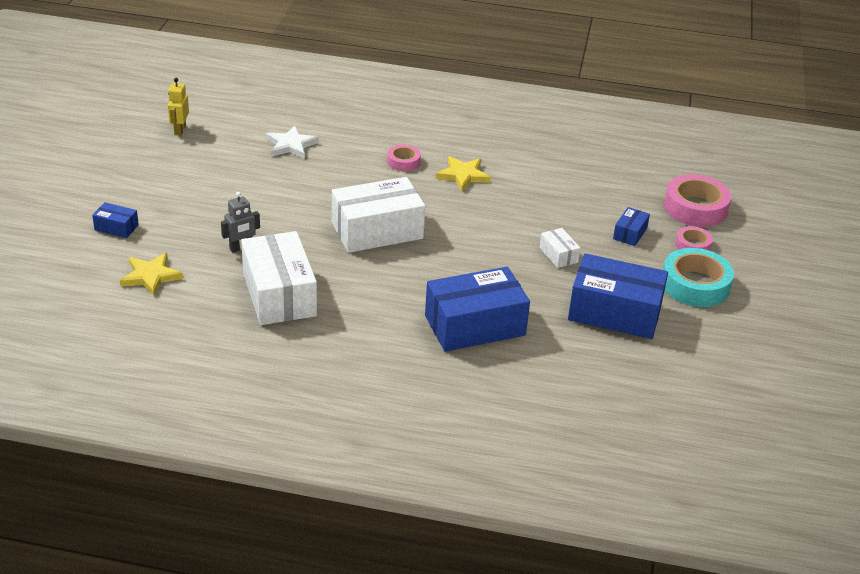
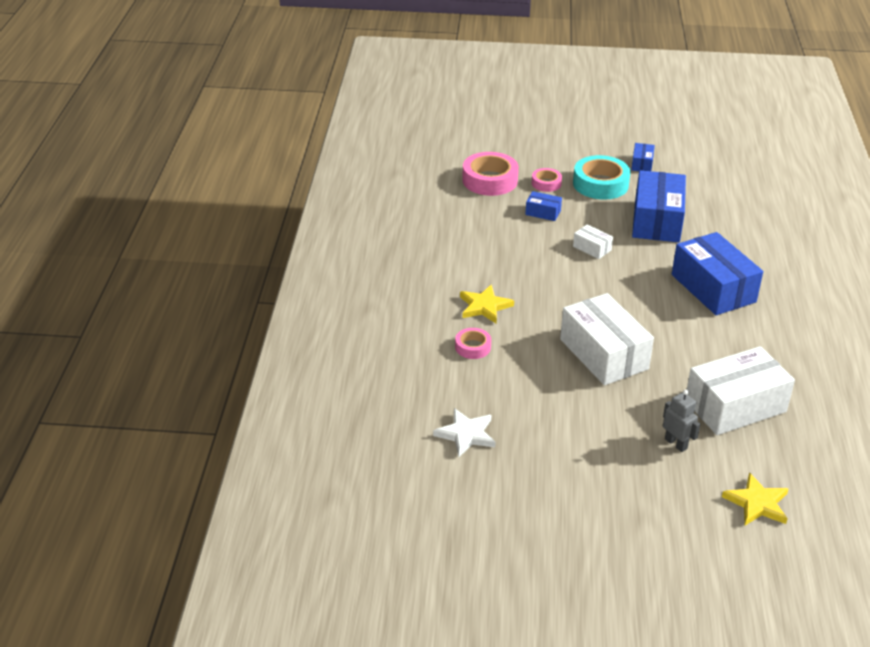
camera: 95 degrees left, 0 degrees up
blue box [92,202,139,238] -> blue box moved to [631,143,655,171]
yellow robot [168,78,189,136] -> none
white box [540,228,581,268] -> white box turned 75 degrees clockwise [573,224,613,259]

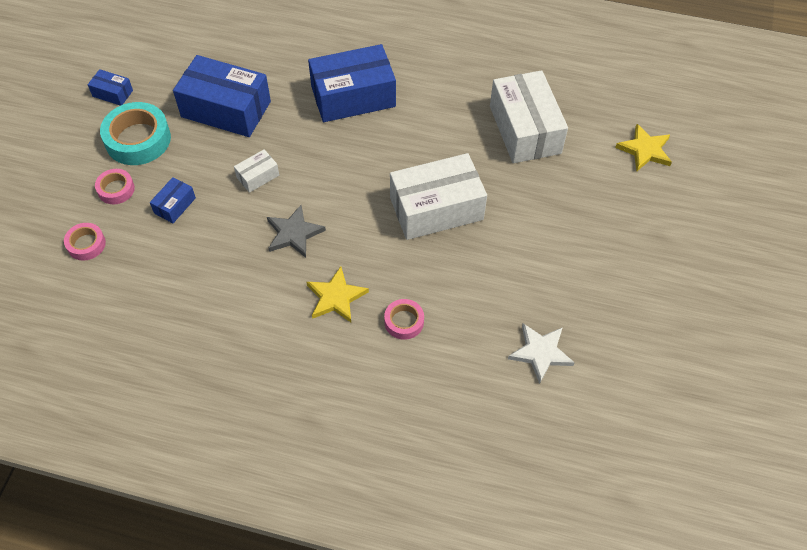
camera: 80 degrees left, 20 degrees up
pink tape [462,152,519,196] -> pink tape [64,223,106,261], size x0.54
grey robot [663,390,700,452] -> none
none -> grey star [267,205,326,258]

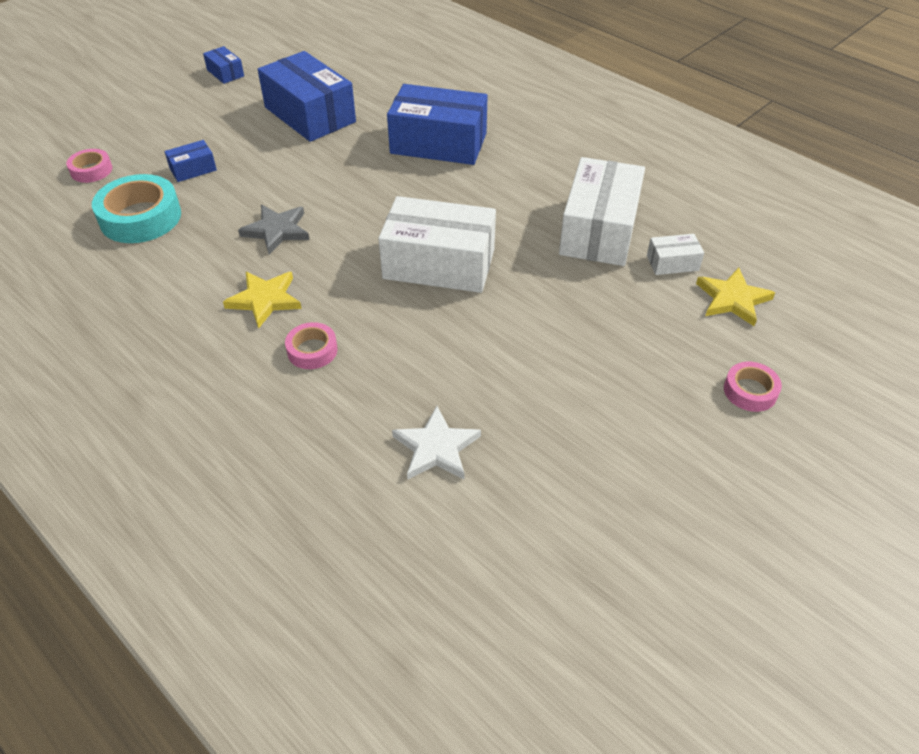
camera: 30 degrees right, 10 degrees down
pink tape [95,169,135,204] -> pink tape moved to [724,362,782,412]
turquoise tape [100,102,171,165] -> turquoise tape moved to [92,174,181,243]
white box [234,149,279,193] -> white box moved to [647,234,704,275]

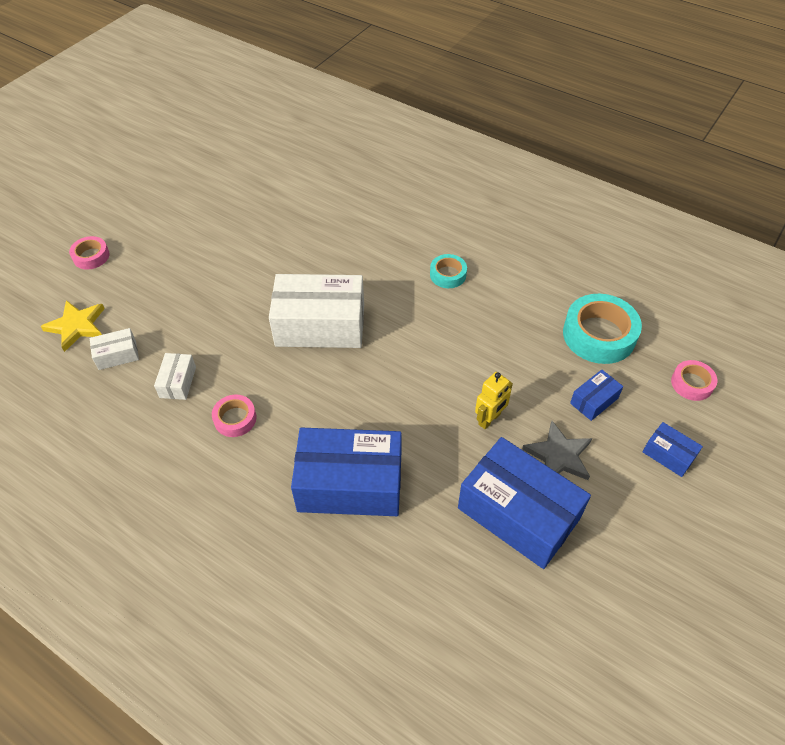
camera: 170 degrees right, 5 degrees up
blue box [203,46,244,84] -> blue box moved to [643,422,703,477]
yellow star [223,272,302,329] -> turquoise tape [430,254,467,288]
grey star [238,205,309,254] -> grey star moved to [522,421,592,480]
pink tape [285,322,337,369] -> pink tape moved to [212,395,256,437]
white star [392,406,481,480] -> none
white box [559,157,645,266] -> white box [154,353,196,400], size x0.45
none -> yellow robot [475,372,513,429]

